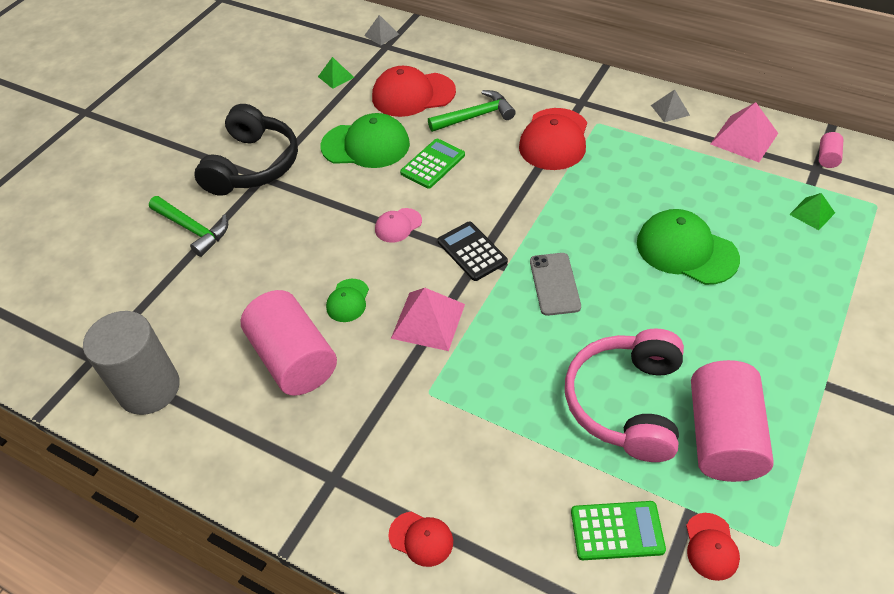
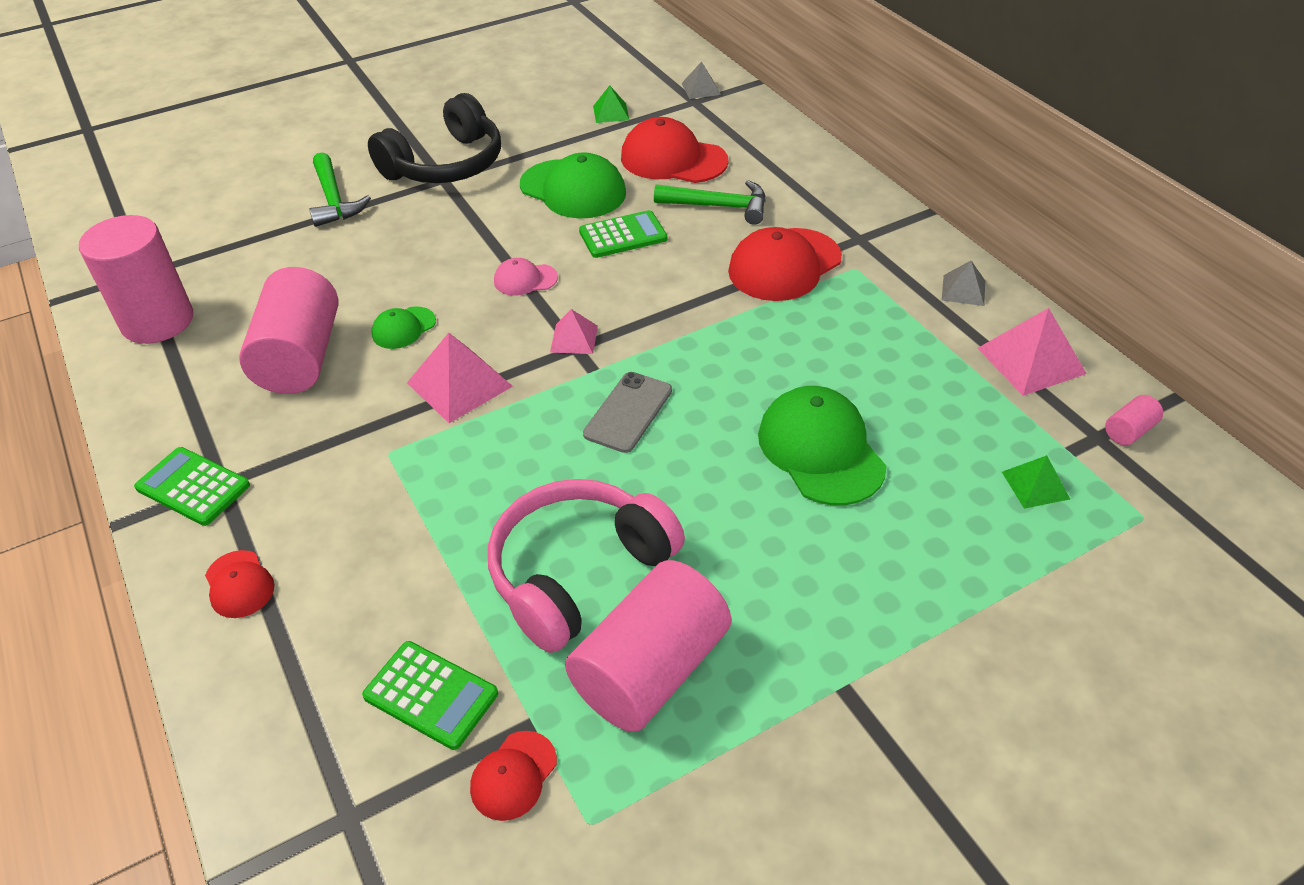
camera: 30 degrees right, 5 degrees down
grey cylinder [83,311,180,415] -> pink cylinder [79,215,193,344]
black calculator [438,222,508,281] -> pink pyramid [550,309,598,354]
none -> green calculator [134,447,250,526]

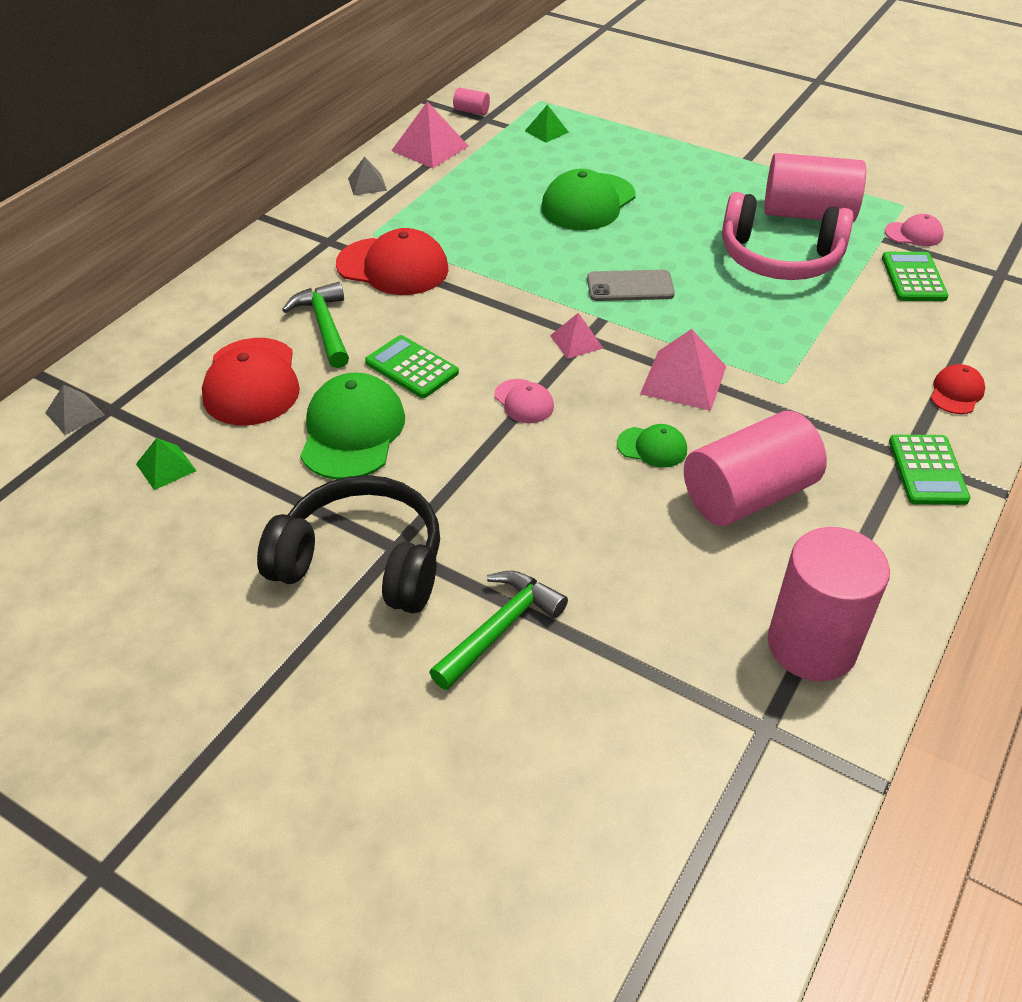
camera: 120 degrees left, 0 degrees up
red cap [470,731,557,821] -> pink cap [885,214,944,246]

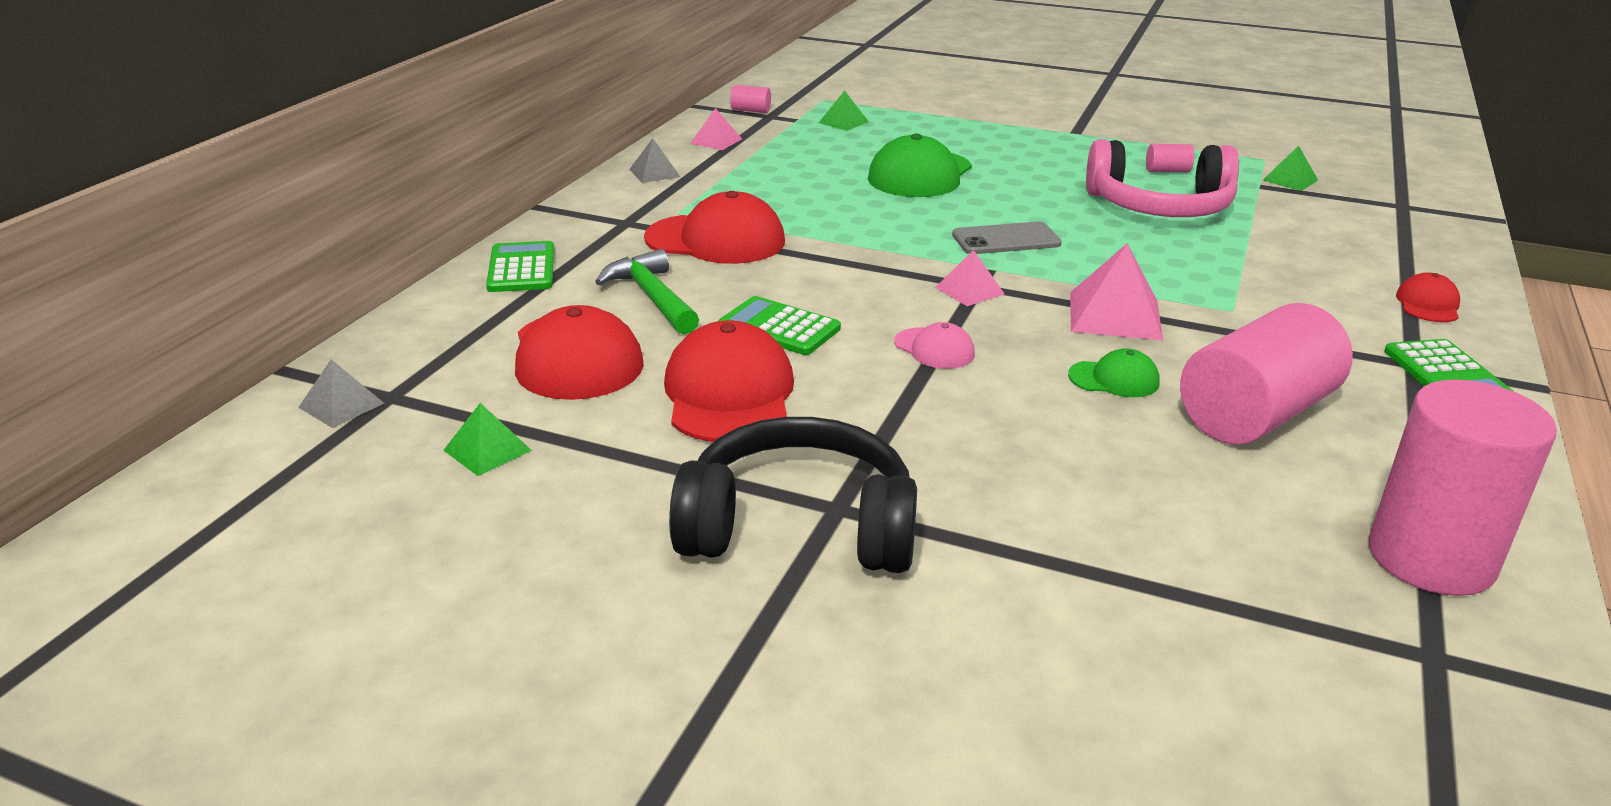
camera: 10 degrees left, 15 degrees down
green cap [300,373,405,480] -> red cap [664,320,794,442]
pink pyramid [391,101,469,168] -> pink pyramid [690,108,742,150], size x0.58
green hammer [429,571,568,690] -> none
pink cylinder [764,153,866,222] -> pink cylinder [1146,144,1194,172], size x0.41
green calculator [882,252,949,301] -> green calculator moved to [486,241,554,292]
pink cap [885,214,944,246] -> green pyramid [1263,146,1318,191]

